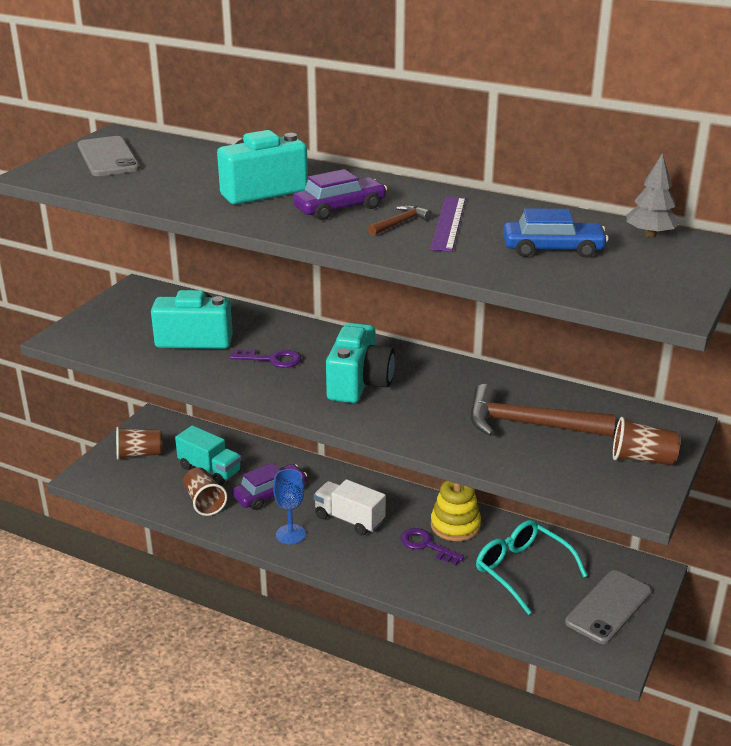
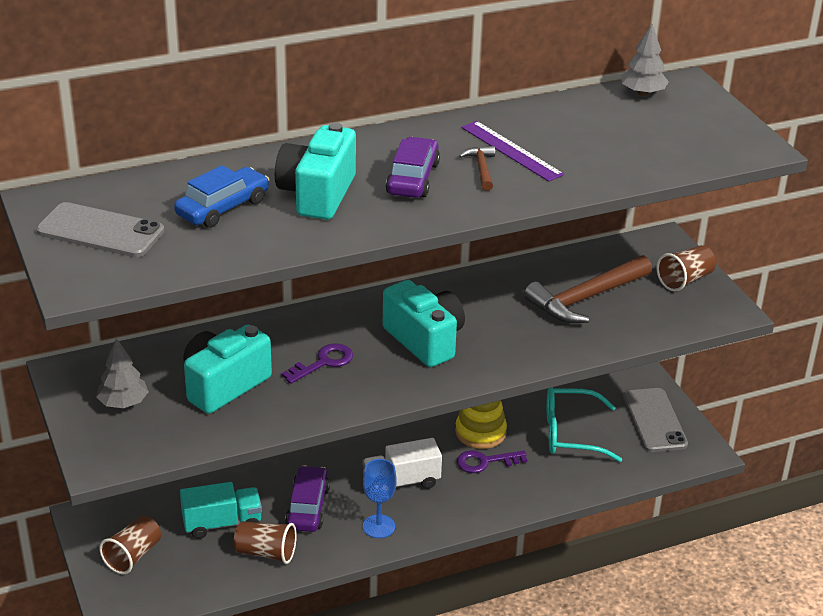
camera: 50 degrees left, 5 degrees up
blue car [503,208,609,258] -> blue car moved to [174,165,269,228]
none -> grey tree [96,338,149,408]

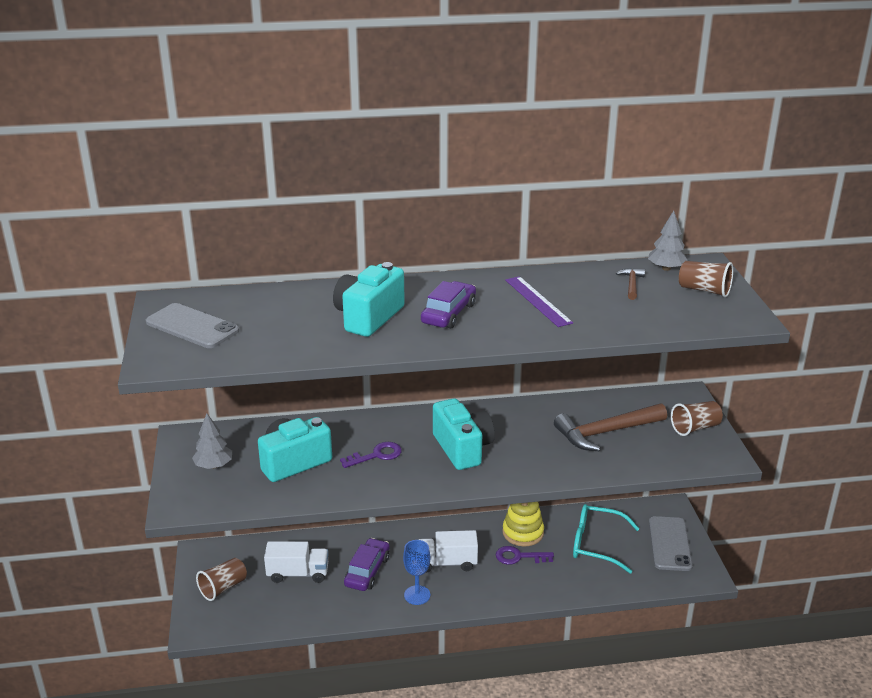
camera: 15 degrees right, 5 degrees down
blue car [174,165,269,228] -> none
turquoise truck [180,482,262,539] -> white truck [264,541,329,583]
brown cup [234,521,297,564] -> brown cup moved to [679,261,733,297]
brown hammer [459,146,495,191] -> brown hammer moved to [616,268,645,300]

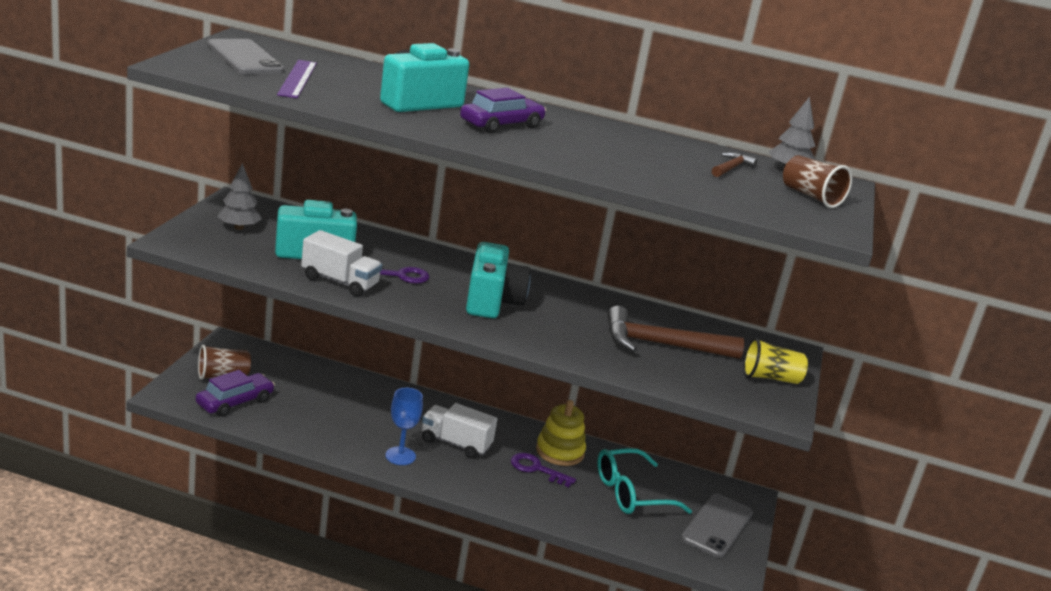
camera: 20 degrees right, 5 degrees down
white truck [264,541,329,583] -> white truck moved to [301,230,382,297]
purple car [344,538,390,591] -> purple car moved to [196,370,275,417]
purple ruler [505,276,573,327] -> purple ruler moved to [277,60,317,98]
turquoise glasses [573,504,640,574] -> turquoise glasses turned 60 degrees counterclockwise [597,448,692,514]
brown cup [671,401,723,436] -> yellow cup [743,338,808,384]

